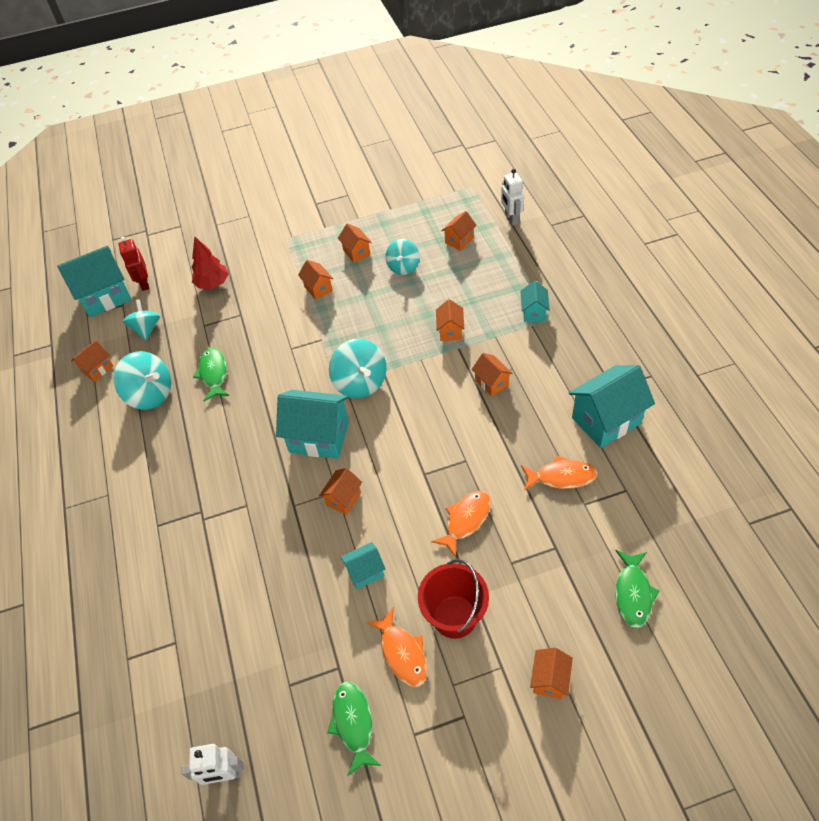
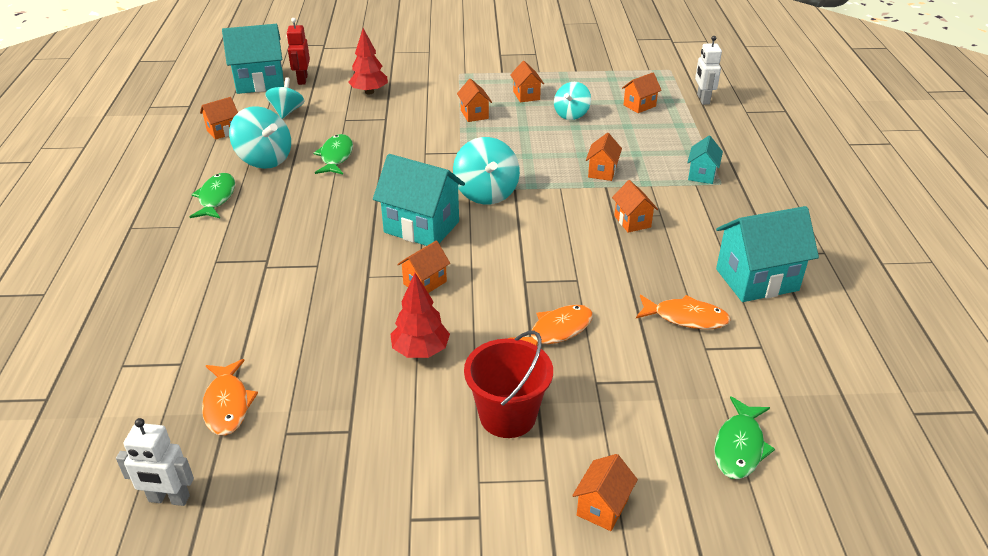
camera: 10 degrees right, 15 degrees down
green fish [327,682,381,776] -> green fish moved to [190,173,235,218]
turquoise house [341,542,385,589] -> red tree [390,273,450,358]
orange fish [366,607,427,687] -> orange fish moved to [202,359,258,435]

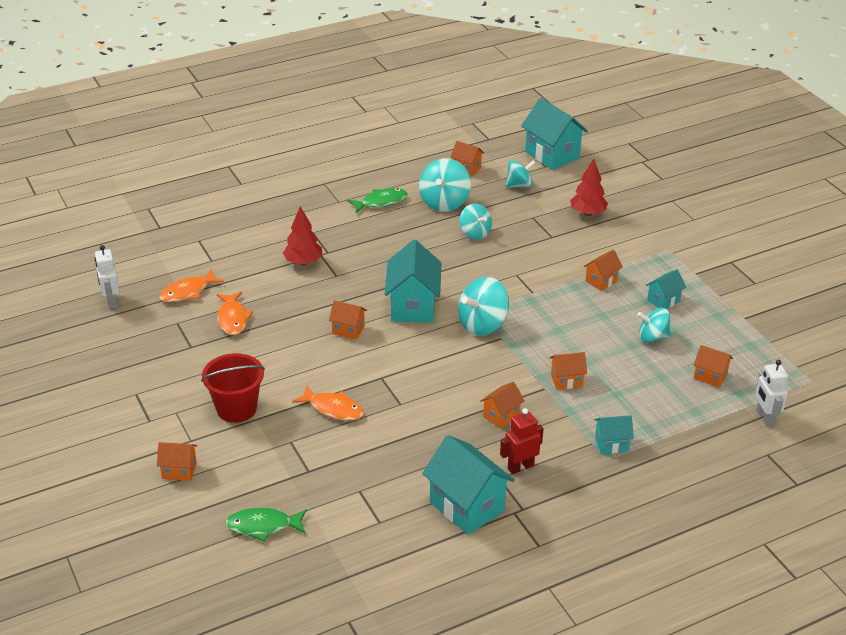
camera: 65 degrees right, 0 degrees up
red robot [286,18,310,85] -> red robot moved to [500,408,544,474]
green fish [313,134,353,174] -> turquoise spinning top [460,204,492,240]
red tree [390,273,450,358] -> red tree moved to [283,206,322,265]
orange house [510,61,544,102] -> turquoise house [646,269,686,309]
orange fish [636,295,731,329] -> orange fish moved to [217,291,253,335]
white robot [695,36,722,105] -> white robot turned 75 degrees counterclockwise [755,360,788,427]

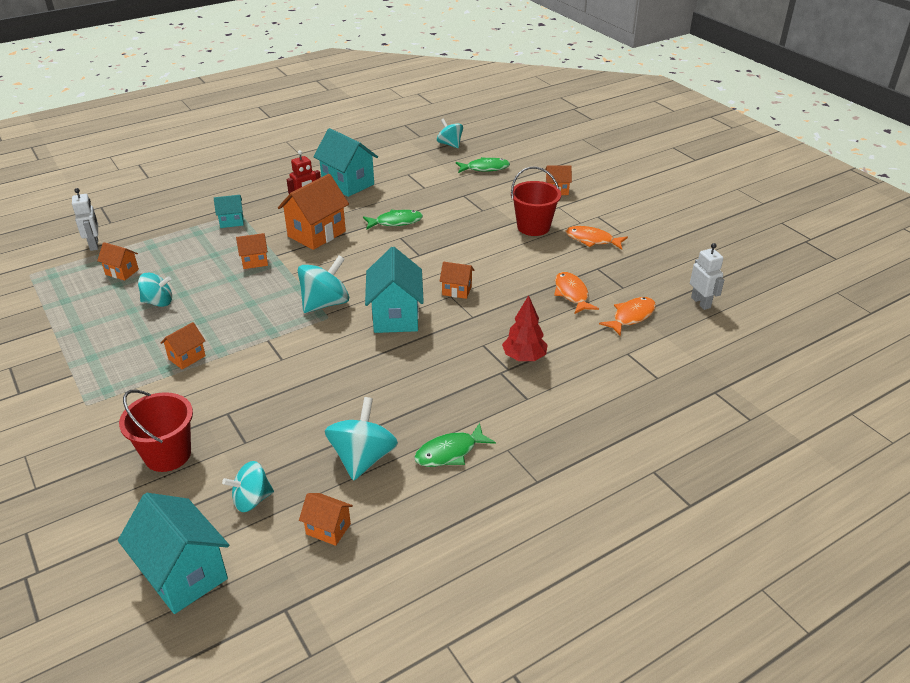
camera: 175 degrees right, 0 degrees up
orange fish [292,386,364,421] -> orange fish moved to [566,226,628,250]
turquoise spinning top [460,204,492,240] -> turquoise spinning top moved to [437,119,463,148]
orange house [480,382,524,429] -> orange house [278,174,349,250], size x1.91
red tree [570,158,608,216] -> red bucket [119,390,193,472]
turquoise house [646,269,686,309] -> none
none -> green fish [363,209,423,230]

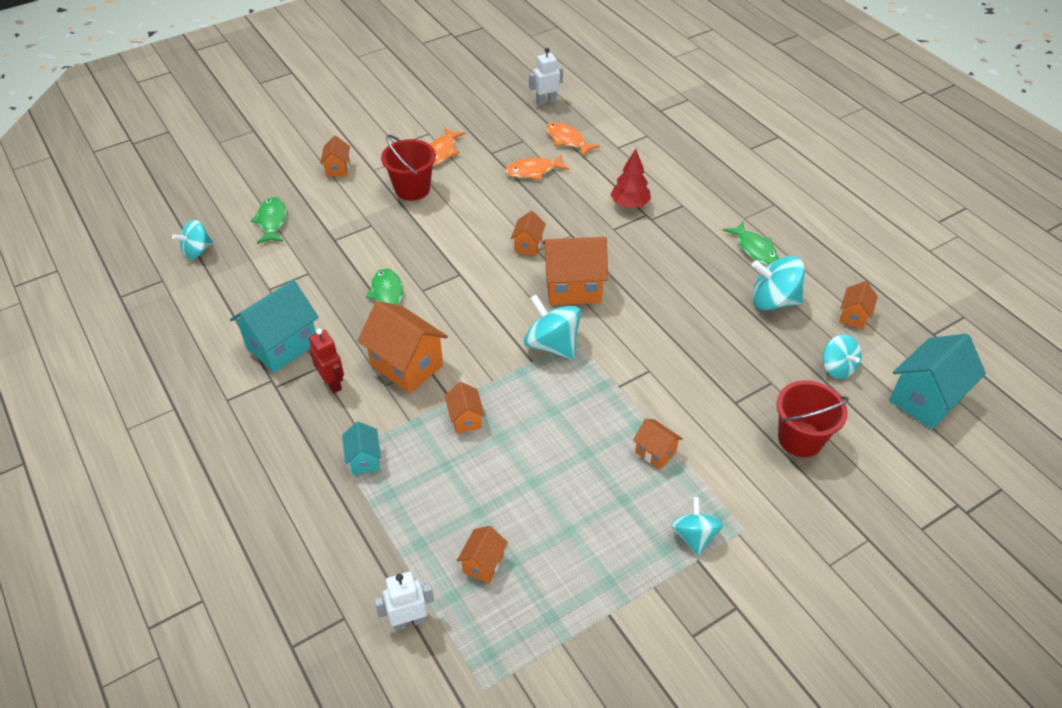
camera: 90 degrees left, 10 degrees up
turquoise spinning top [138,273,172,307] -> turquoise spinning top moved to [671,497,723,555]
turquoise house [365,247,424,333] -> orange house [543,237,608,305]

